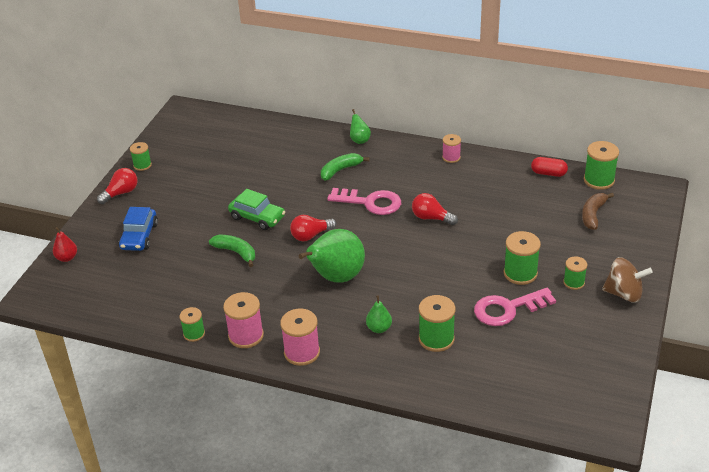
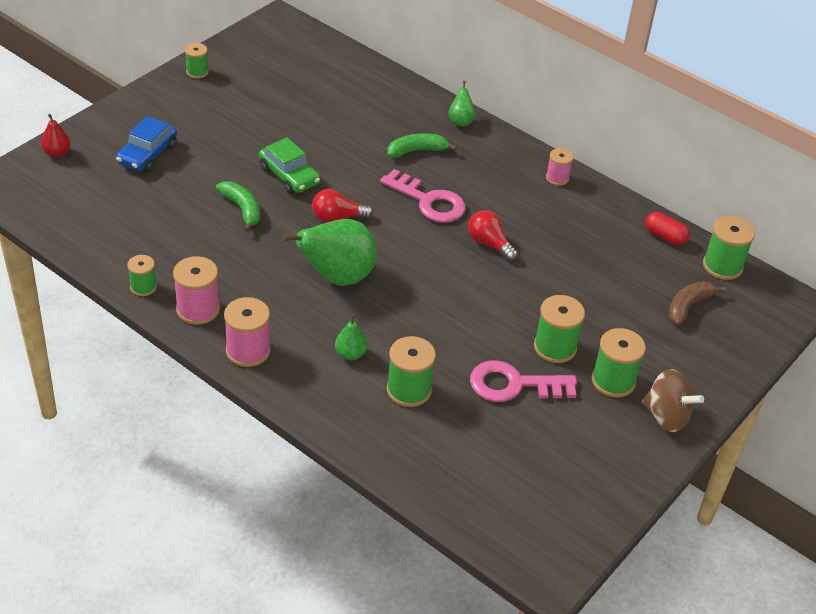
camera: 15 degrees right, 5 degrees up
red light bulb [97,168,138,204] -> none
green spool [563,256,587,290] -> green spool [592,328,646,398], size x1.61

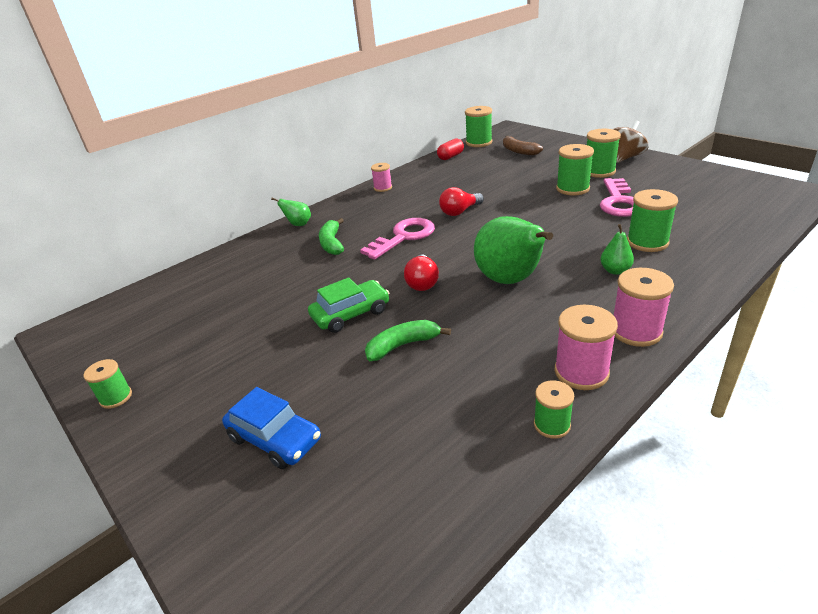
camera: 75 degrees left, 10 degrees down
red pear [41,114,71,157] -> none

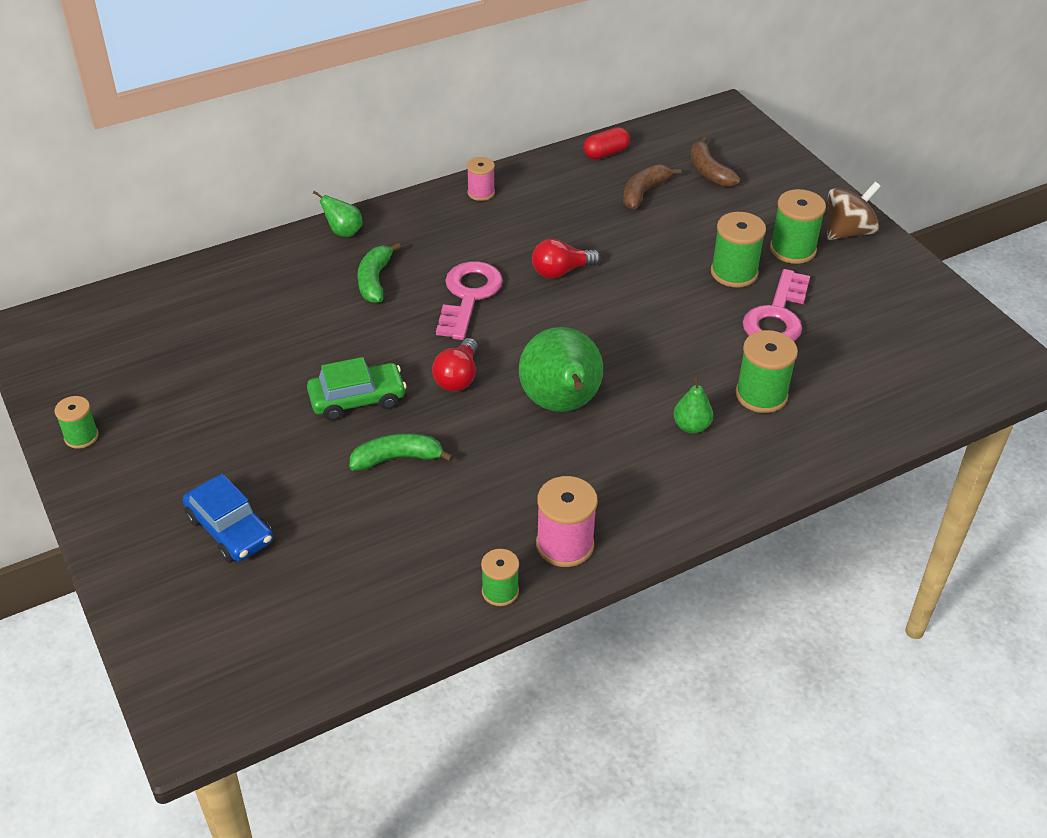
camera: 10 degrees right, 10 degrees up
pink key [360,218,435,260] -> pink key turned 45 degrees counterclockwise [436,261,503,340]
green spool [465,106,492,147] -> none
pink spool [614,268,674,347] -> none
none -> brown banana [623,164,682,209]

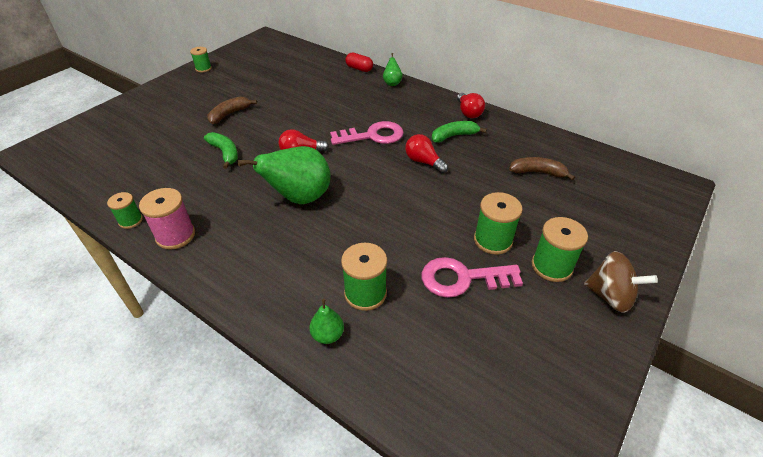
camera: 65 degrees right, 0 degrees up
blue car [183,474,273,563] -> none
green car [307,357,407,421] -> none
green banana [357,242,401,303] -> green banana moved to [432,121,487,143]
pink spool [467,157,495,201] -> red light bulb [457,93,485,118]
red capsule [583,127,630,160] -> red capsule moved to [345,53,373,72]
green pear [674,377,713,434] -> green pear moved to [310,299,344,344]
brown banana [691,136,740,187] -> brown banana moved to [208,97,257,124]

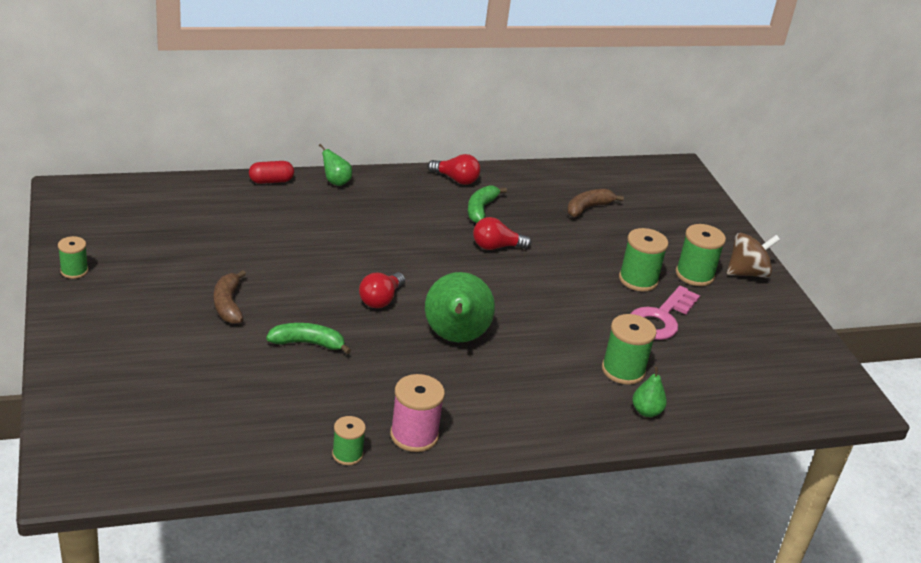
camera: 55 degrees left, 10 degrees down
pink key [330,121,404,145] -> none

